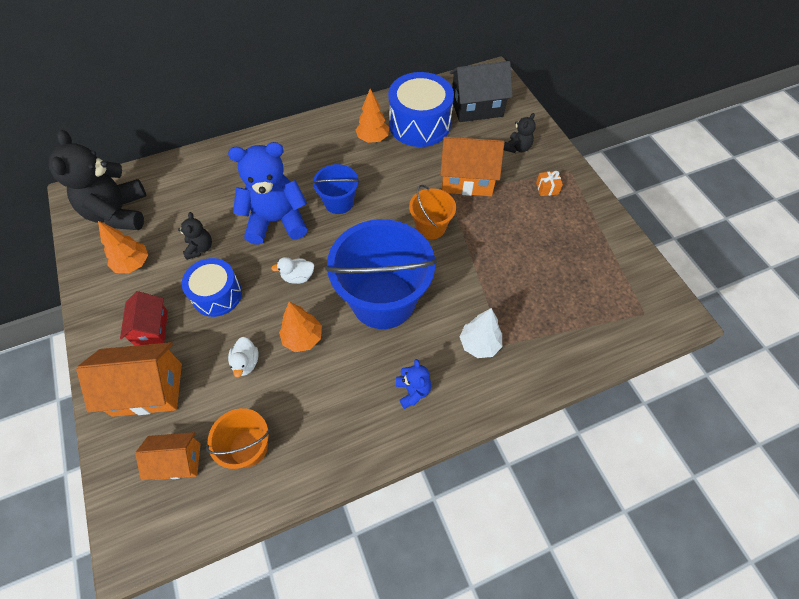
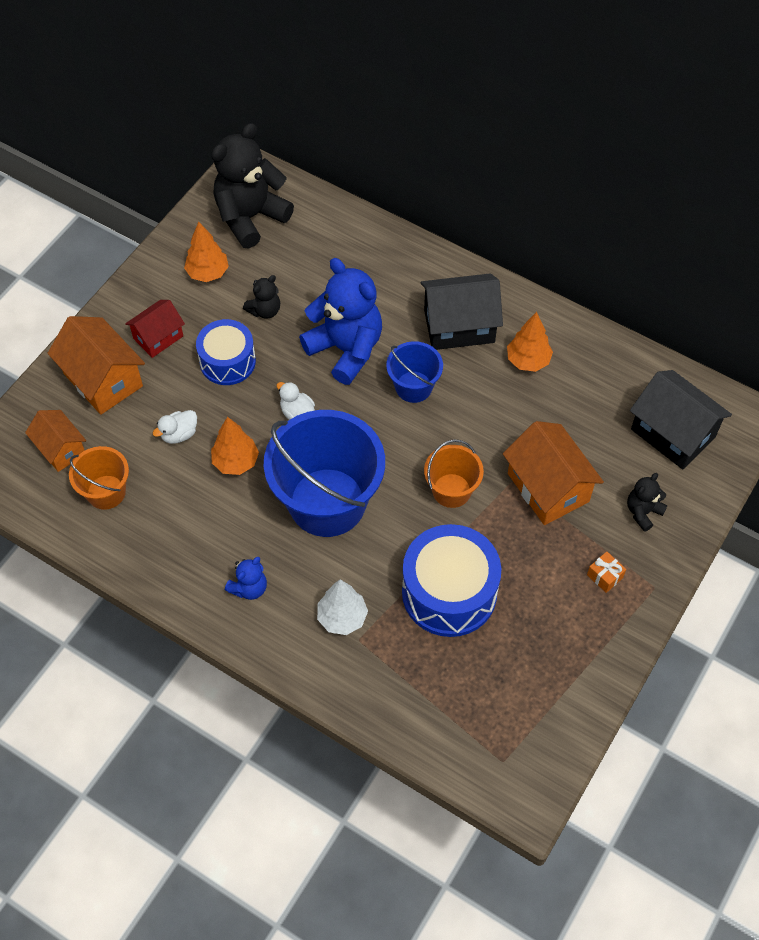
camera: 55 degrees right, 0 degrees up
blue drum [388,72,454,147] -> blue drum moved to [402,524,501,637]
black teddy bear [504,113,536,153] -> black teddy bear turned 135 degrees clockwise [627,473,667,532]
none -> black house [420,273,503,350]

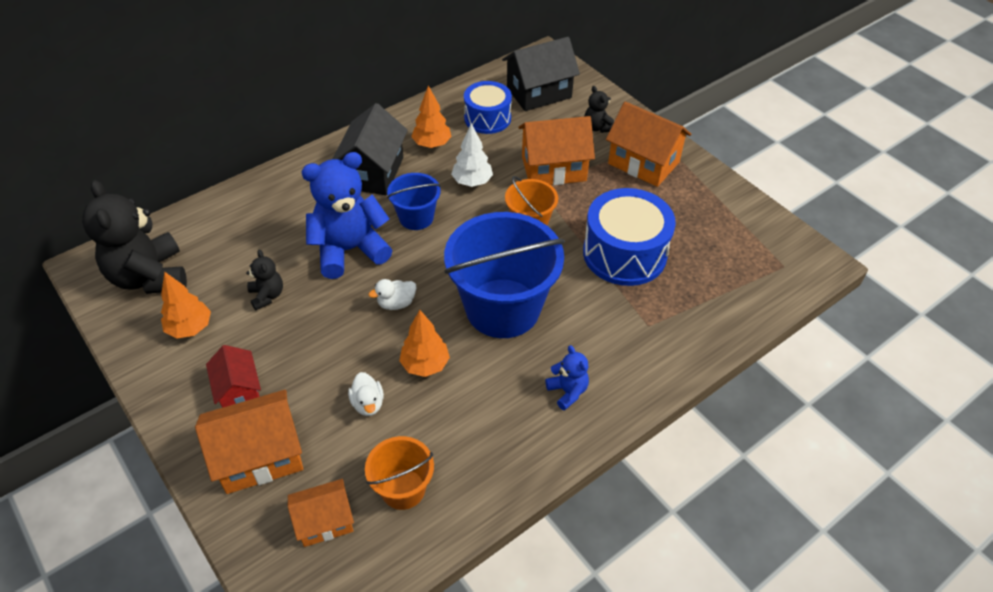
camera: 70 degrees left, 10 degrees down
blue drum [196,319,256,385] -> blue drum moved to [464,81,512,134]
white tree [317,579,368,635] -> white tree moved to [451,123,493,187]
orange gift [587,552,626,593] -> orange house [606,102,692,187]

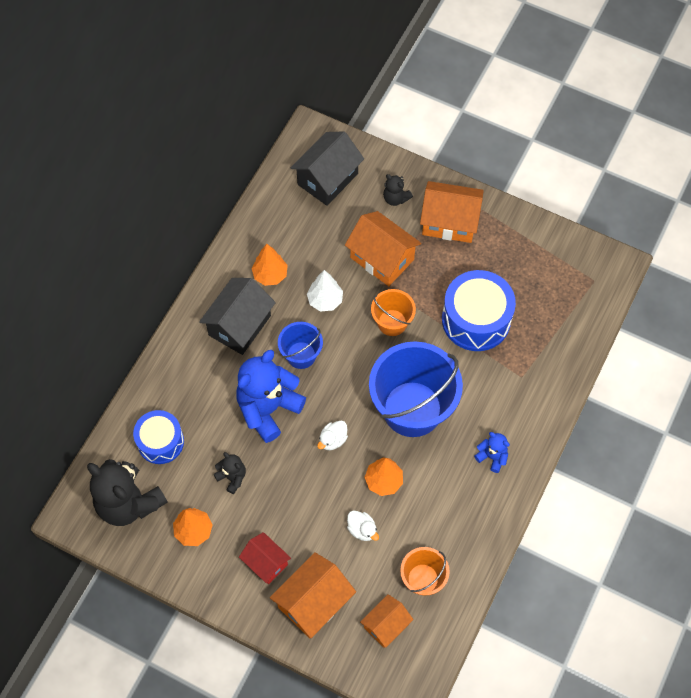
camera: 25 degrees left, 15 degrees up
black house [333,103,408,195] -> black house turned 45 degrees clockwise [199,278,276,355]
blue drum [464,81,512,134] -> blue drum moved to [133,410,184,464]
orange house [519,116,595,185] -> orange house turned 75 degrees clockwise [345,211,421,286]

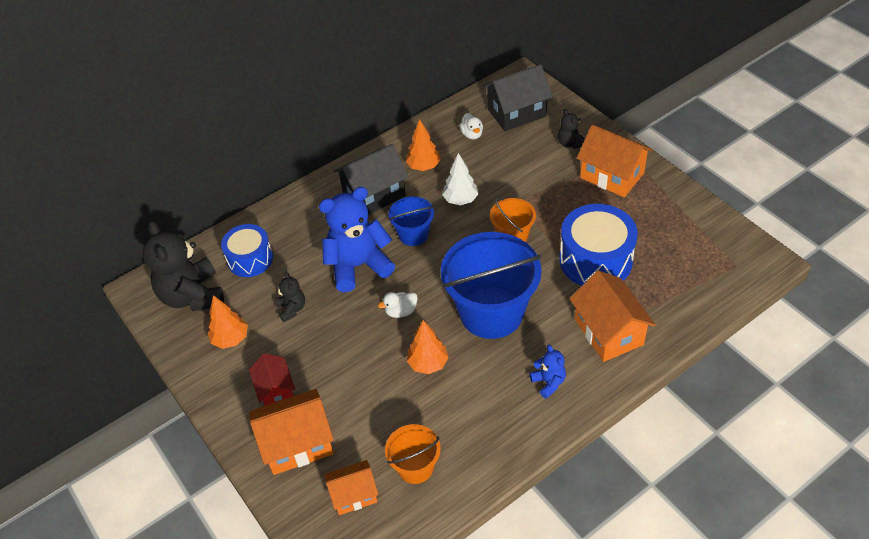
camera: 30 degrees right, 15 degrees down
orange house [345,211,421,286] -> orange house moved to [570,271,655,362]
white duck [347,510,379,541] -> white duck moved to [459,113,483,139]

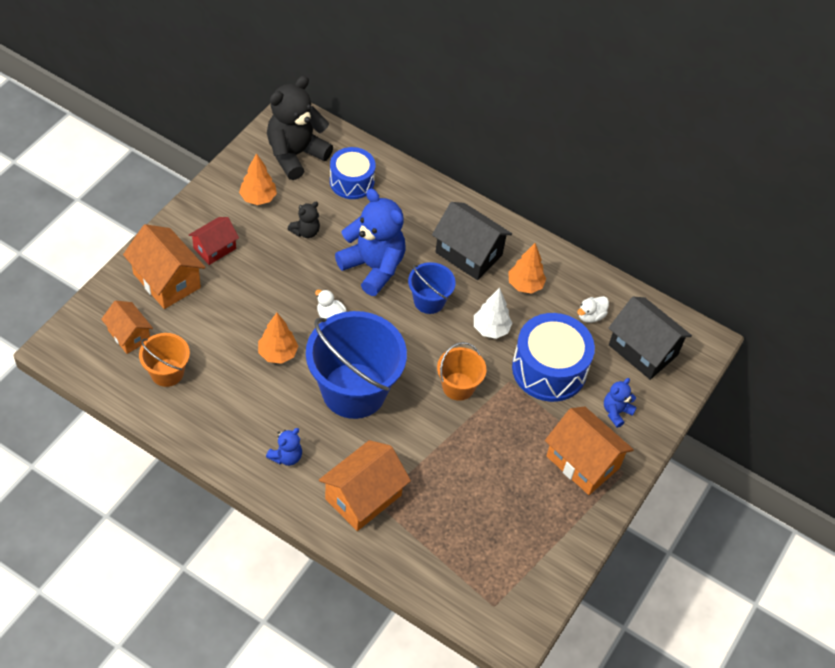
camera: 60 degrees right, 5 degrees up
black teddy bear [558,109,585,149] -> blue teddy bear [604,378,637,428]
blue drum [559,204,638,286] -> blue drum moved to [512,313,595,402]
orange house [577,124,653,197] -> orange house turned 60 degrees counterclockwise [545,406,634,495]

